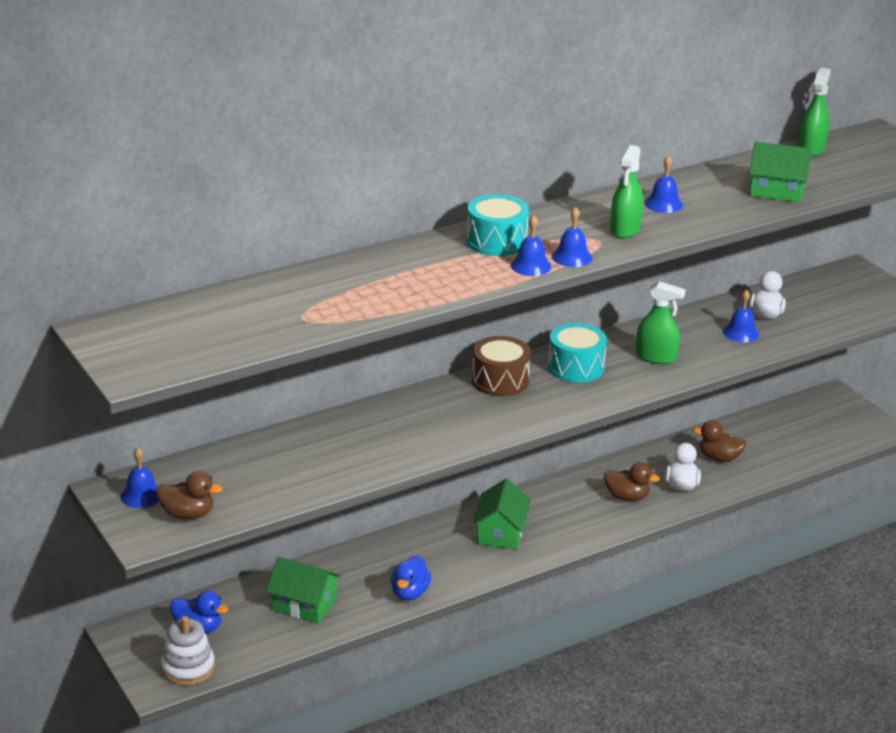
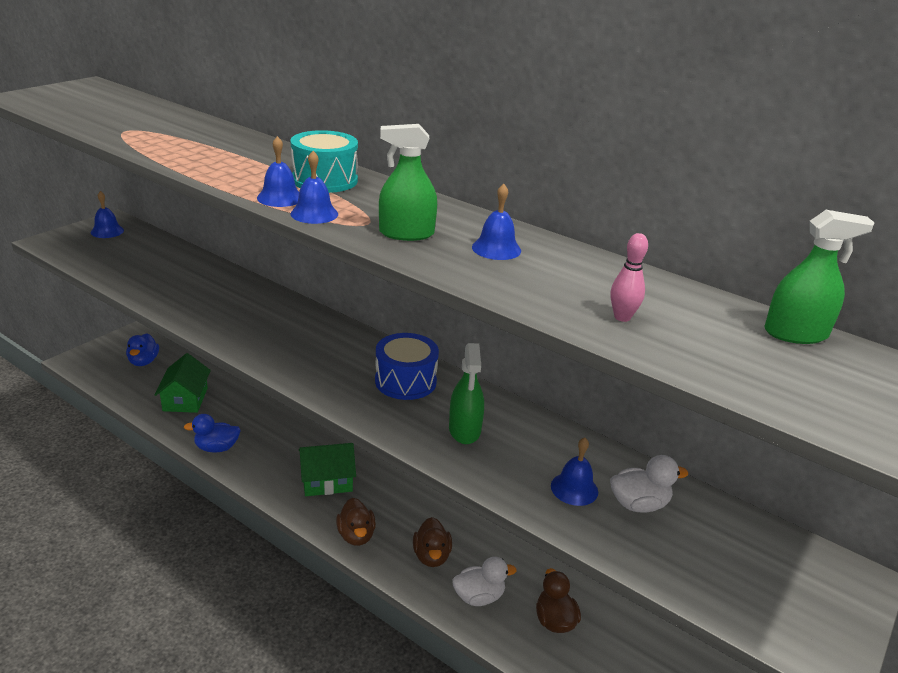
camera: 65 degrees right, 0 degrees up
brown duck [156,471,222,519] -> brown duck moved to [336,498,376,546]
white stacking toy [161,616,215,686] -> none
brown drum [472,336,531,396] -> none
turquoise drum [548,323,607,383] -> blue drum [375,333,439,400]
green house [749,142,812,203] -> pink bowling pin [610,233,648,322]

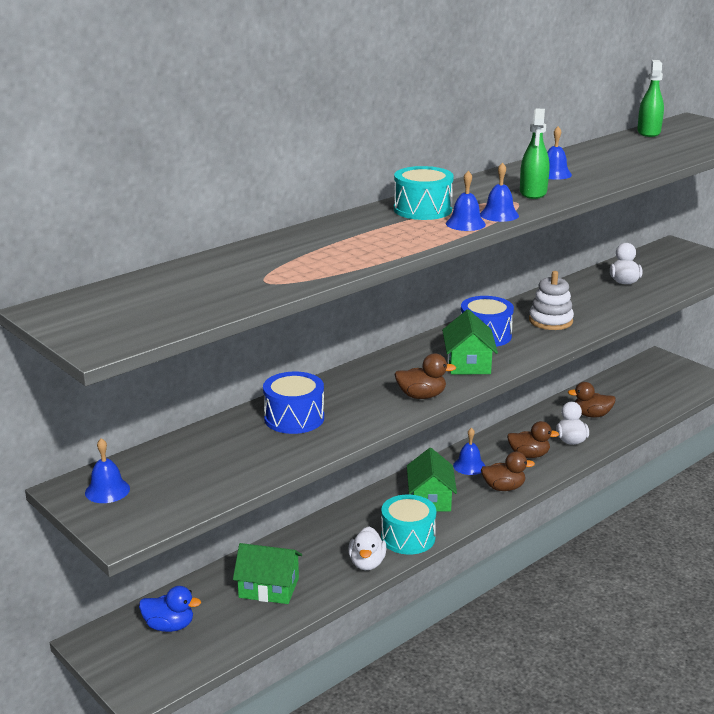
camera: 75 degrees left, 5 degrees down
blue duck [184,414,241,453] -> white duck [348,527,386,570]
green spray bottle [449,343,484,444] -> white stacking toy [529,271,574,330]
blue bell [551,438,598,506] -> blue bell moved to [453,428,485,475]
pink bowling pin [610,233,648,322] -> none
none -> blue drum [263,372,324,434]
none -> turquoise drum [381,495,436,554]
none -> brown duck [394,353,456,399]
none -> green house [442,309,498,374]

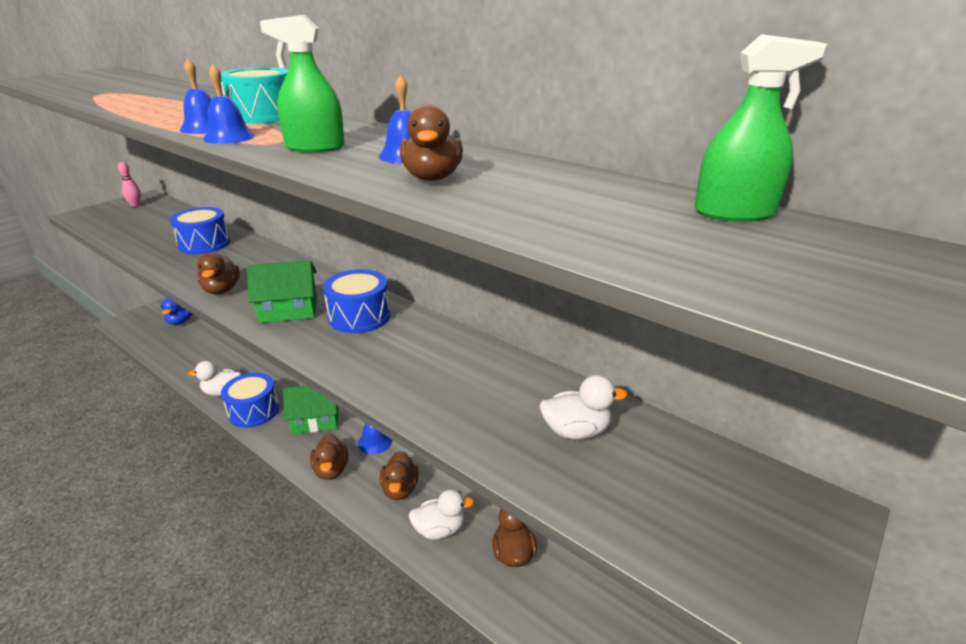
camera: 80 degrees right, 5 degrees up
blue bell [85,438,130,503] -> pink bowling pin [118,162,141,207]
green house [233,543,302,604] -> none
turquoise drum [381,495,436,554] -> blue drum [221,373,279,428]
white stacking toy [529,271,574,330] -> none
none -> brown duck [400,104,463,181]

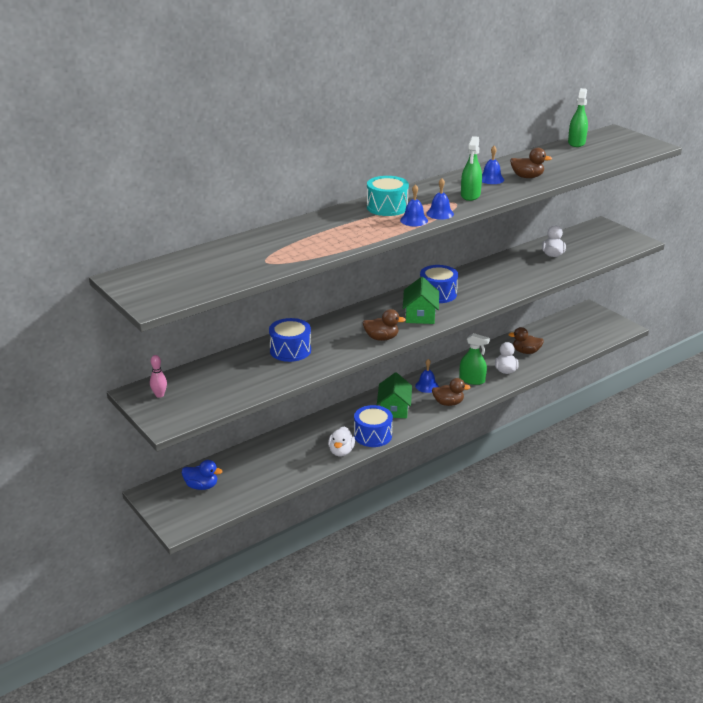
camera: 75 degrees left, 0 degrees up
brown duck [379,451,419,500] -> green spray bottle [459,333,490,385]

